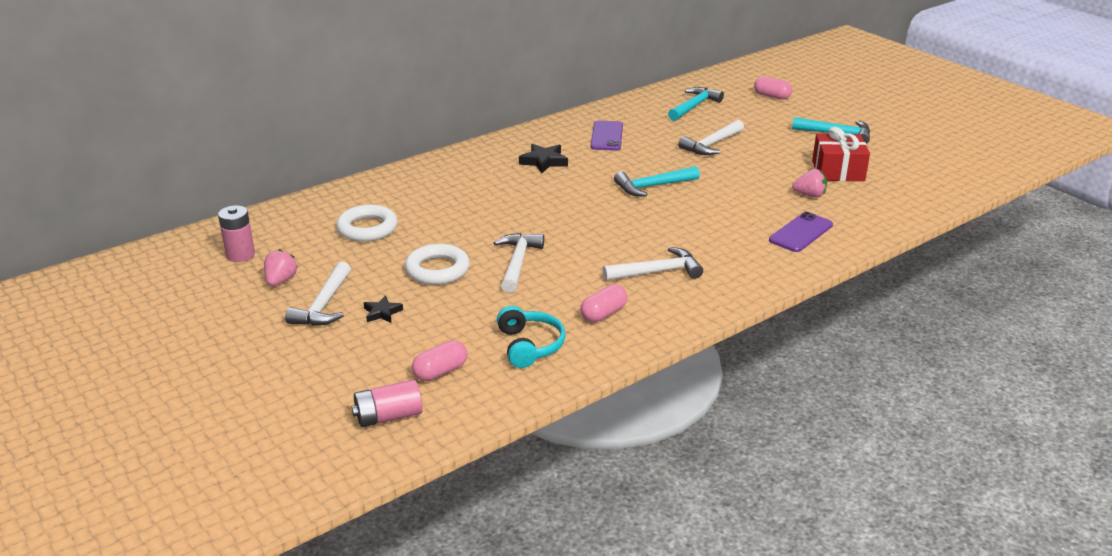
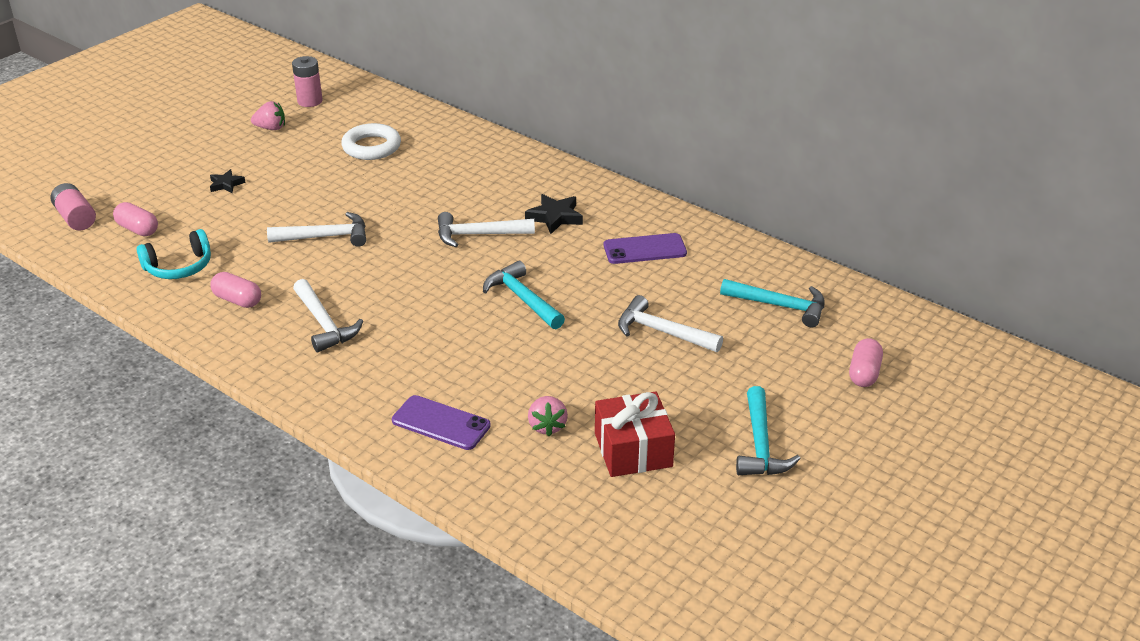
camera: 75 degrees right, 5 degrees up
white hammer [285,261,351,326] -> white hammer moved to [438,212,535,247]
white ring [405,244,470,285] -> none

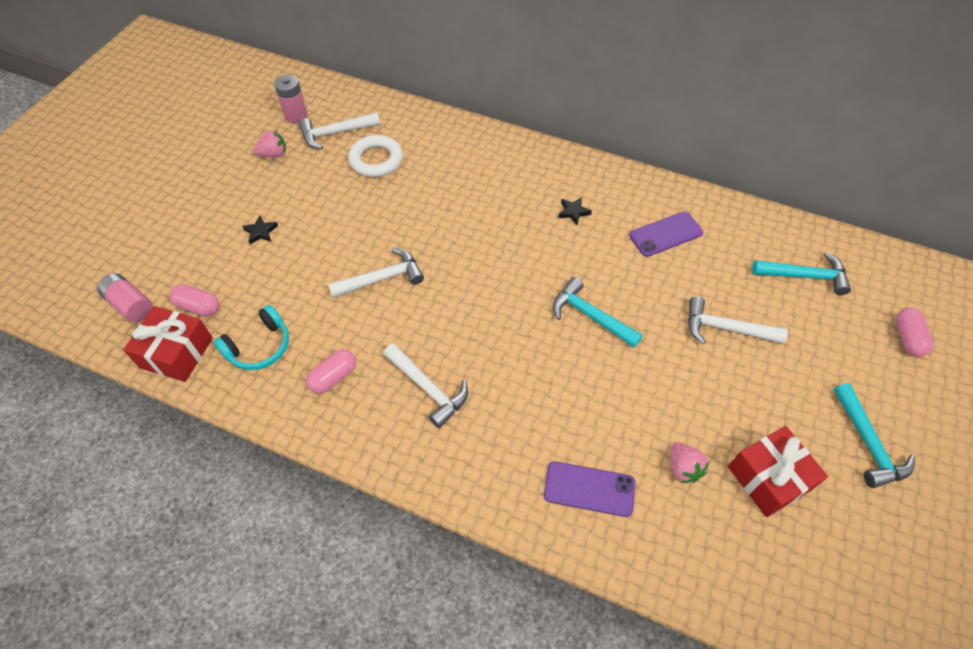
camera: 15 degrees left, 20 degrees up
pink capsule [210,272,261,308] -> pink capsule turned 60 degrees counterclockwise [306,349,356,394]
white hammer [438,212,535,247] -> white hammer moved to [299,112,380,149]
black star [525,194,583,234] -> black star [559,197,592,225], size x0.64
none -> red gift [123,306,213,382]

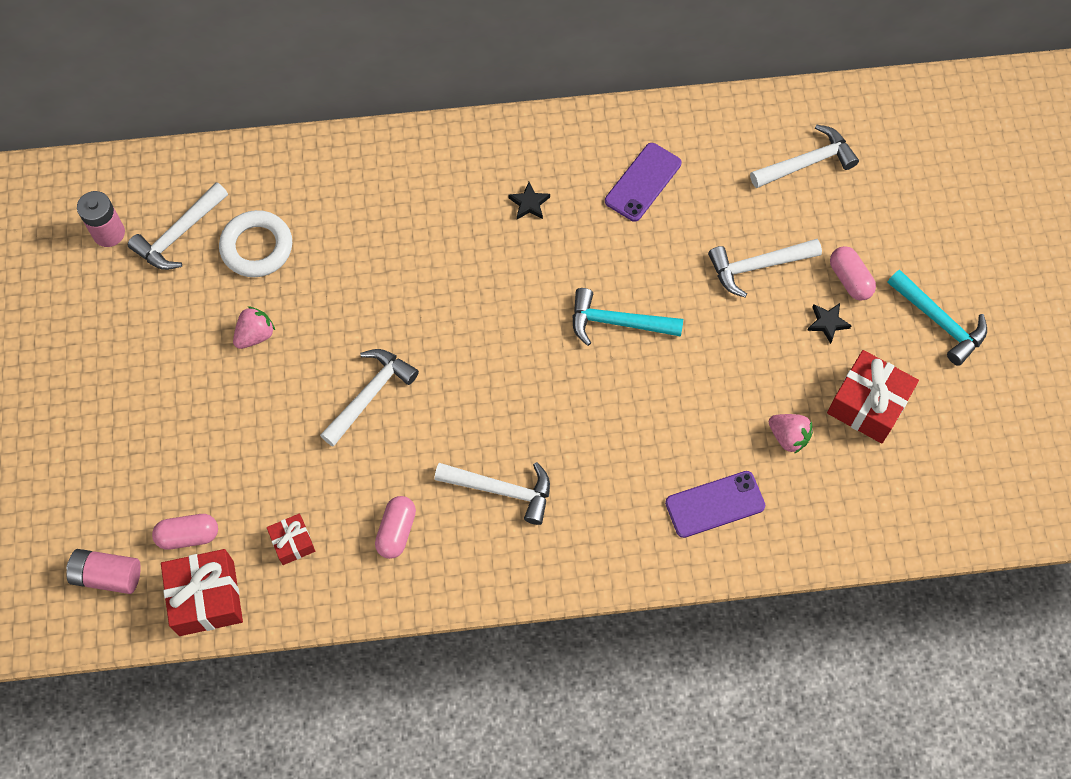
camera: 30 degrees left, 10 degrees up
turquoise headphones [214,305,289,370] -> red gift [267,514,315,565]
black star [242,215,278,244] -> black star moved to [807,303,852,344]
pink strawberry [254,130,286,158] -> pink strawberry moved to [233,306,275,349]
turquoise hammer [752,252,851,295] -> white hammer [750,124,859,188]
pink capsule [896,308,933,357] -> pink capsule moved to [830,246,876,301]

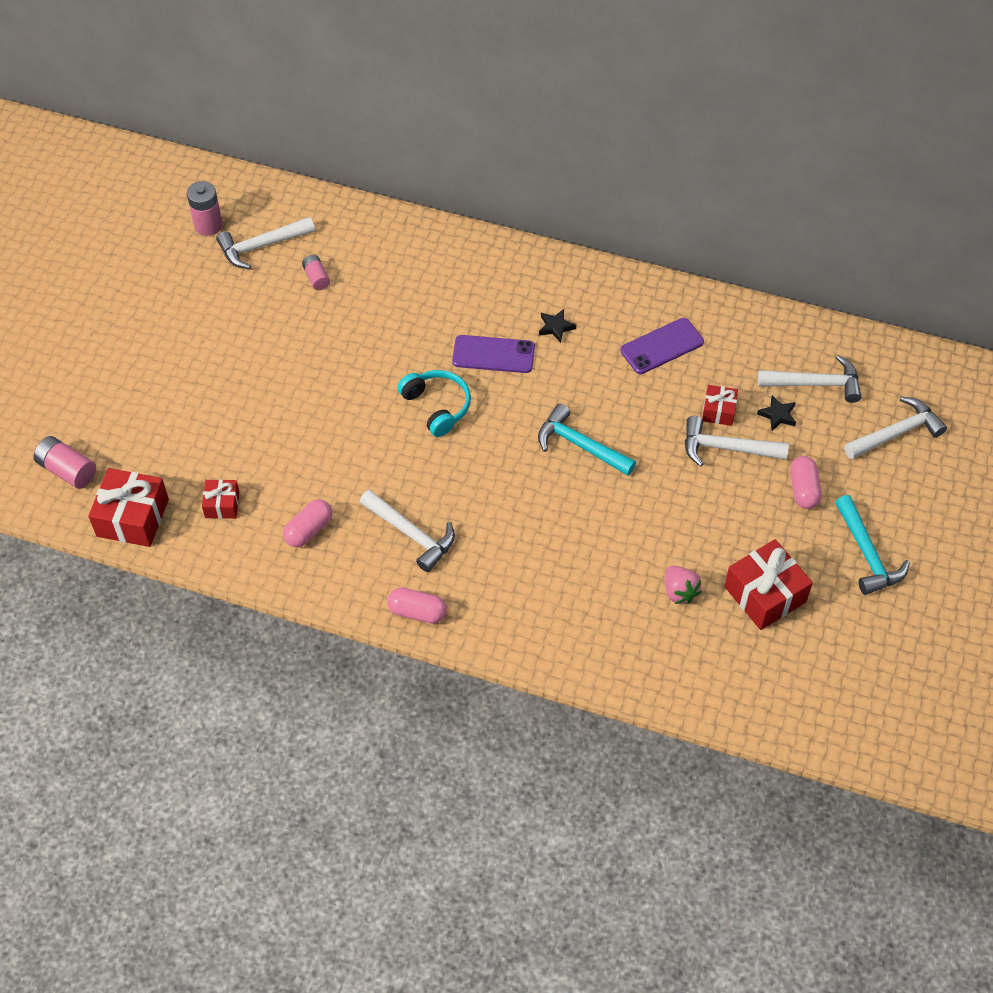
camera: 25 degrees right, 10 degrees down
pink capsule [152,514,218,550] -> pink capsule moved to [387,587,447,624]
white ring [219,210,292,277] -> pink battery [302,255,330,290]
pink strawberry [233,306,275,349] -> none
white hammer [320,349,419,447] -> white hammer moved to [844,397,947,459]
purple phone [665,471,765,538] -> purple phone moved to [452,335,535,373]
black star [807,303,852,344] -> black star moved to [757,395,796,431]
none -> turquoise headphones [397,370,471,437]
none -> red gift [702,385,738,426]

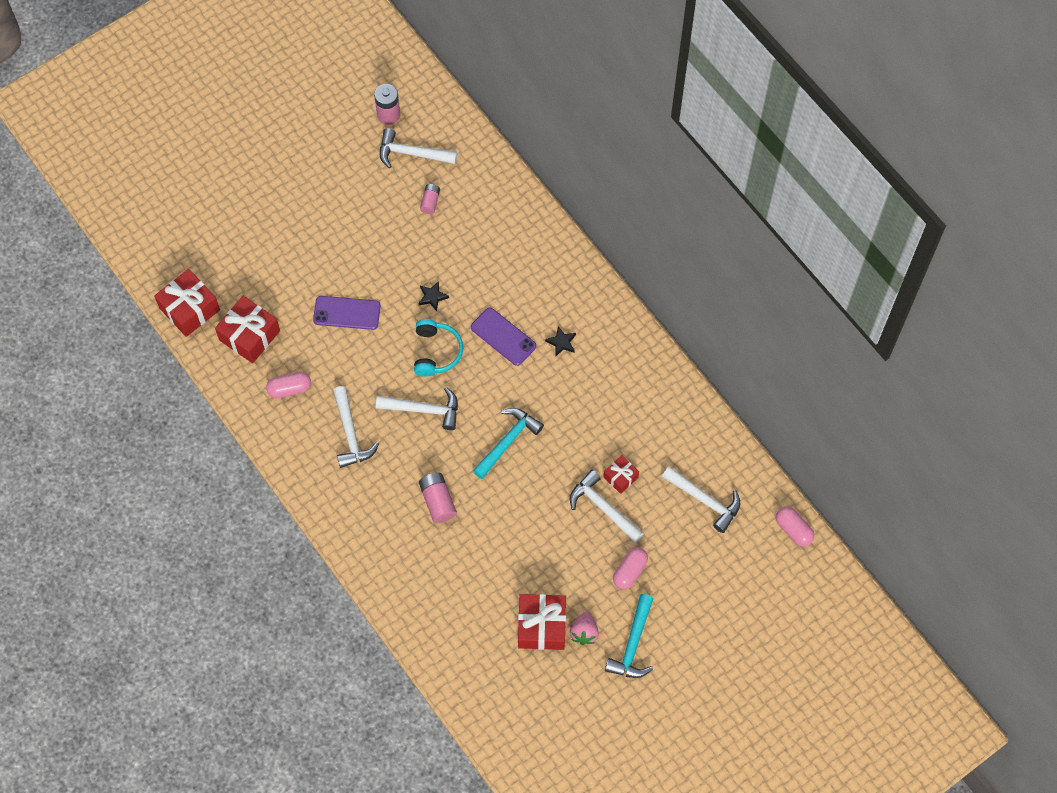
camera: 35 degrees right, 10 degrees up
pink battery [34,436,96,489] -> pink battery moved to [419,473,457,523]
red gift [202,479,239,519] -> red gift [215,296,280,363], size x1.80
pink capsule [387,587,447,624] -> pink capsule moved to [776,507,814,546]
turquoise hammer [538,403,636,476] -> turquoise hammer turned 60 degrees clockwise [472,408,544,479]
purple phone [620,318,704,374] -> purple phone moved to [313,296,381,330]
pink strawberry [665,566,702,604] -> pink strawberry moved to [570,612,599,645]
black star [757,395,796,431] -> black star moved to [419,281,449,311]
white hammer [844,397,947,459] -> white hammer moved to [376,387,458,430]

